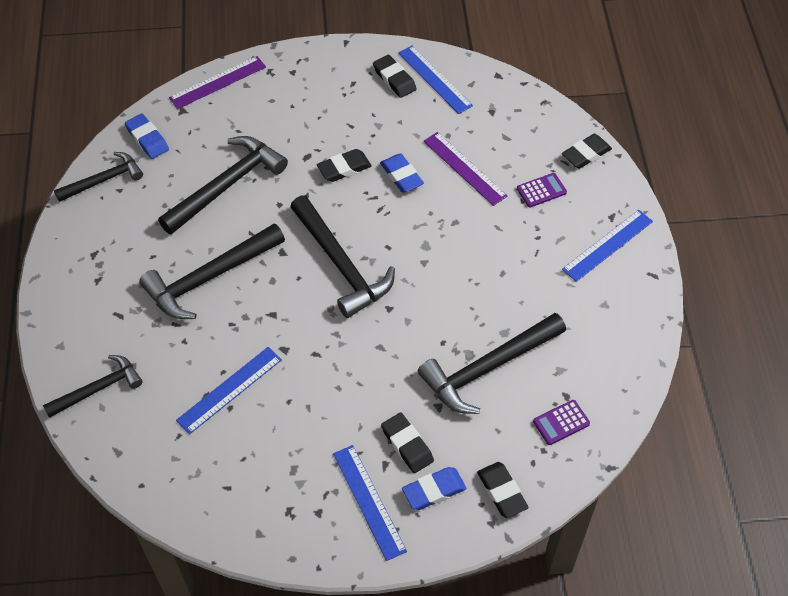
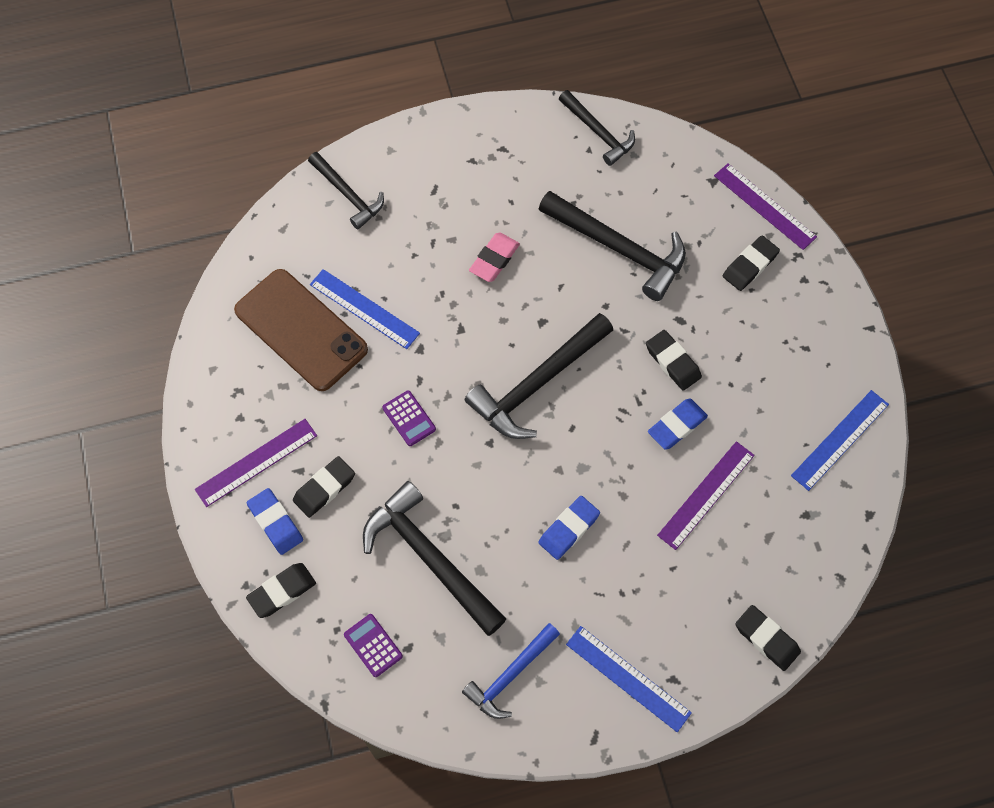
camera: 80 degrees right, 10 degrees up
blue eraser [125,114,169,159] -> blue eraser moved to [538,496,600,560]
black hammer [139,223,285,319] -> pink eraser [469,233,520,282]
blue ruler [333,445,407,561] -> purple ruler [195,419,317,507]
black eraser [373,55,417,98] -> black eraser moved to [723,236,780,291]
purple calculator [517,173,567,207] -> purple calculator moved to [382,390,436,446]
none -> brown phone [234,269,368,391]
none -> blue hammer [462,623,560,719]

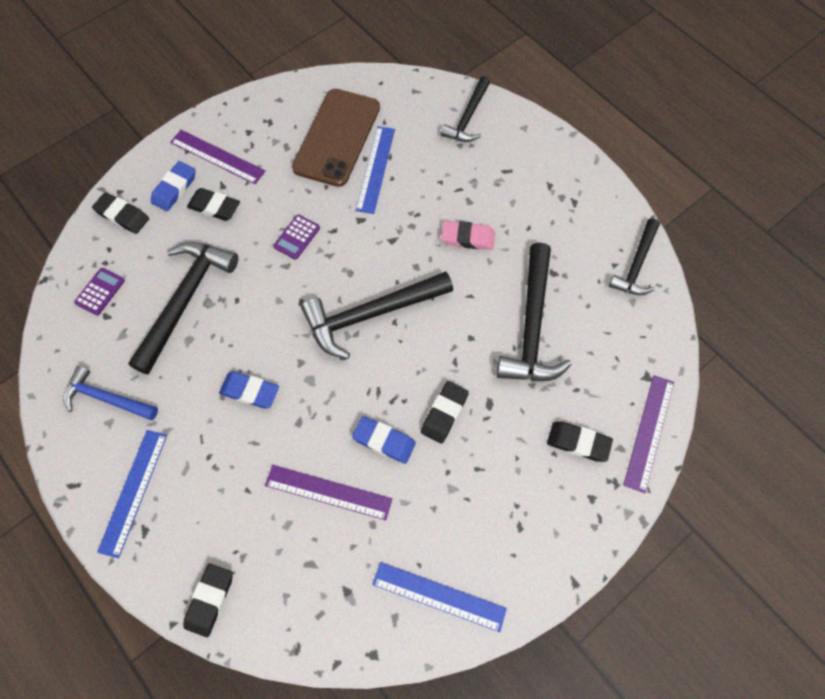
camera: 65 degrees right, 0 degrees up
black hammer [465,313,613,439] -> black hammer turned 45 degrees counterclockwise [301,272,453,359]

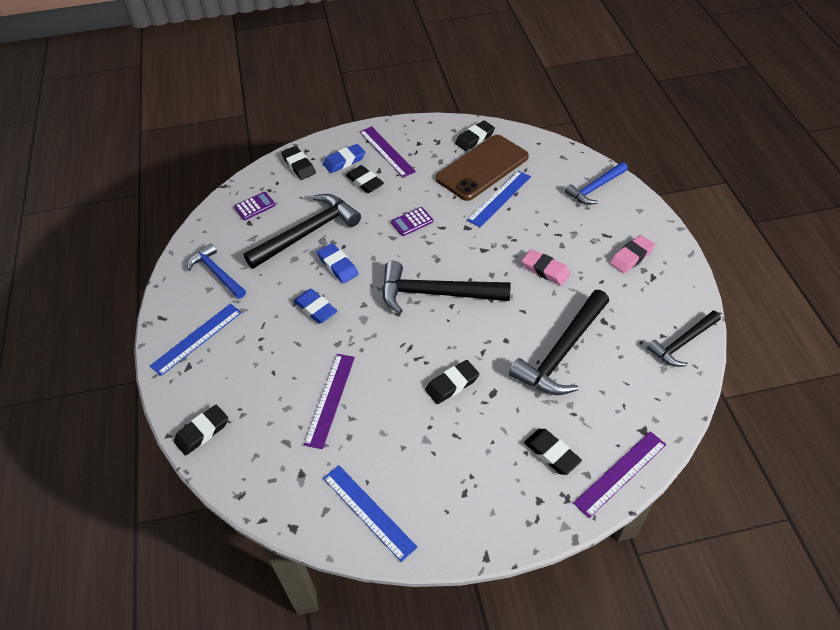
camera: 30 degrees right, 15 degrees down
purple ruler [265,465,392,520] -> purple ruler turned 60 degrees clockwise [304,354,355,449]
blue eraser [352,416,416,464] -> blue eraser moved to [317,243,359,284]
black hammer [440,76,490,142] -> blue hammer [565,162,628,205]
none -> black eraser [455,121,495,151]
none -> pink eraser [610,235,655,273]

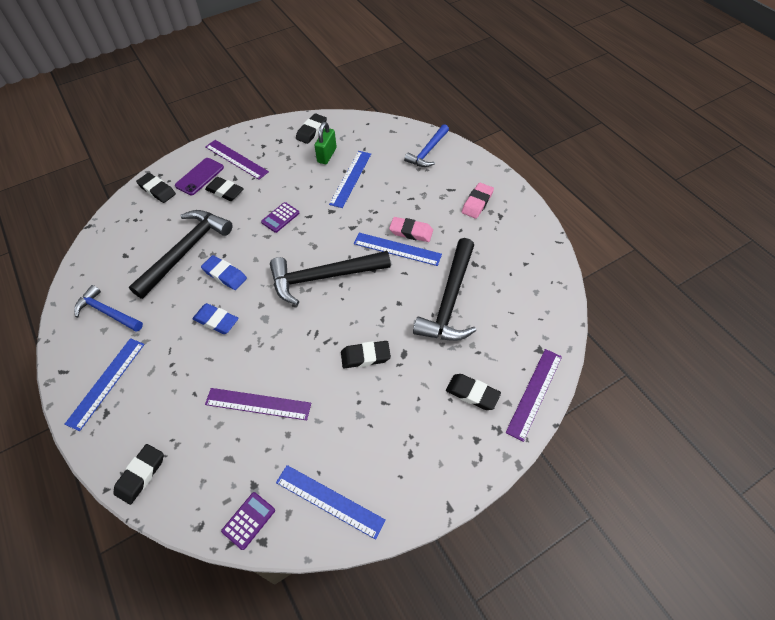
camera: 20 degrees left, 5 degrees up
purple calculator [234,192,275,220] -> purple calculator moved to [221,492,275,550]
purple ruler [304,354,355,449] -> purple ruler turned 75 degrees counterclockwise [205,388,311,420]
blue eraser [323,144,365,173] -> purple phone [175,158,224,195]
black eraser [425,360,479,404] -> black eraser turned 45 degrees clockwise [341,341,391,368]
brown phone [436,135,529,201] -> green padlock [315,122,337,164]
black hammer [647,311,721,367] -> none
none -> blue ruler [354,233,442,266]

